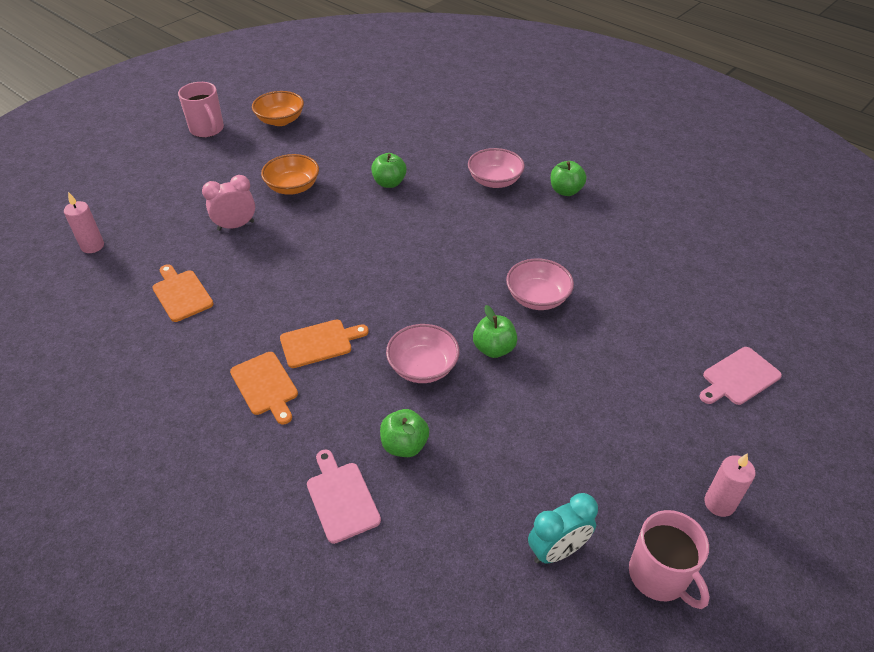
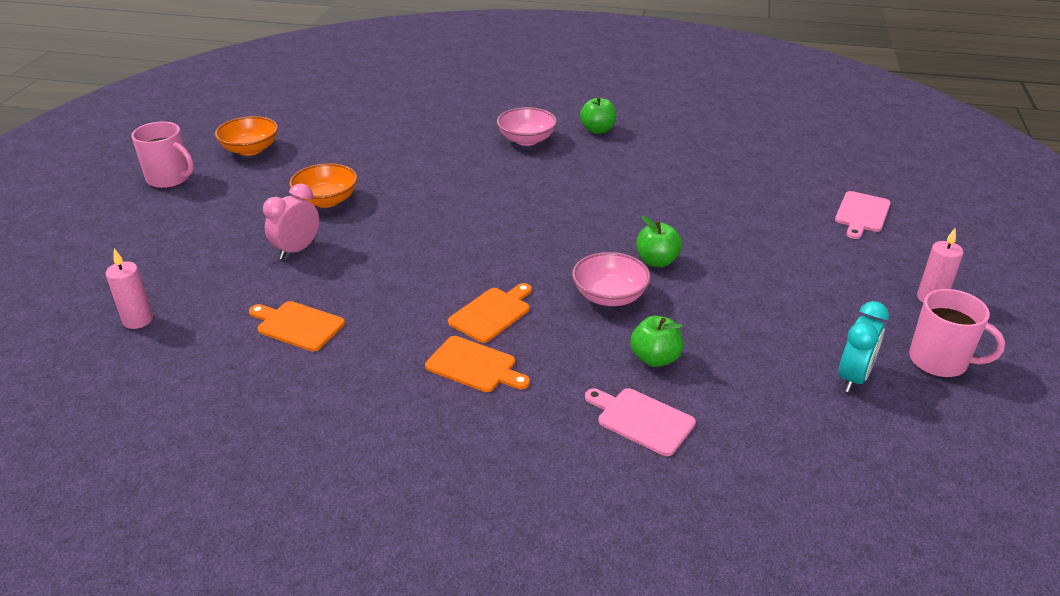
camera: 30 degrees left, 10 degrees down
green apple [371,153,407,188] -> none
pink bowl [506,259,574,310] -> none

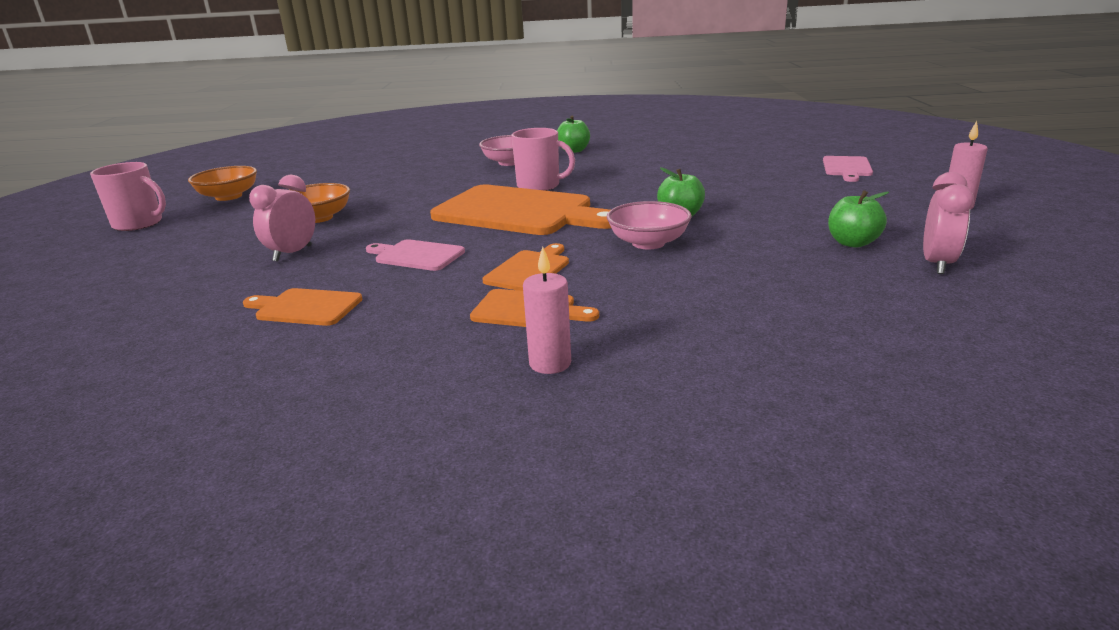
camera: 10 degrees left, 10 degrees down
pink candle [105,249,153,329] -> pink candle moved to [523,246,571,374]
pink cutting board [585,388,696,456] -> pink cutting board moved to [366,239,465,271]
green apple [630,316,683,367] -> green apple moved to [828,190,889,248]
turquoise clock [839,301,889,393] -> pink clock [923,172,974,274]
pink mug [909,289,1005,378] -> pink mug moved to [511,128,575,191]
none -> orange cutting board [430,185,611,235]

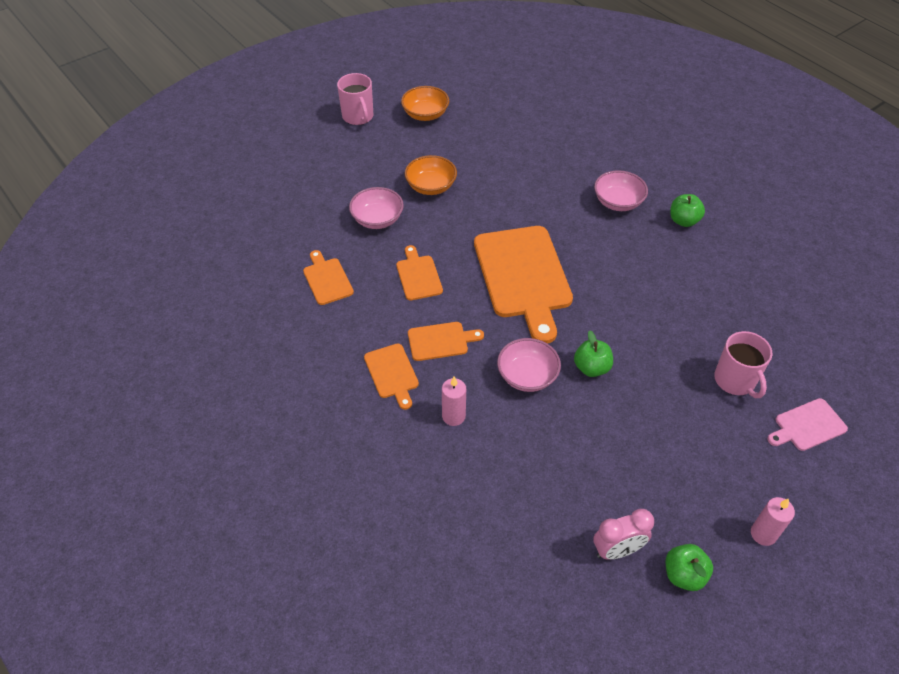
camera: 50 degrees right, 25 degrees up
pink clock [249,175,315,262] -> pink bowl [349,187,404,229]
pink cutting board [366,239,465,271] -> orange cutting board [396,245,443,300]
pink mug [511,128,575,191] -> pink mug moved to [714,331,772,398]
pink candle [523,246,571,374] -> pink candle moved to [442,376,466,426]
green apple [828,190,889,248] -> green apple moved to [666,544,713,591]

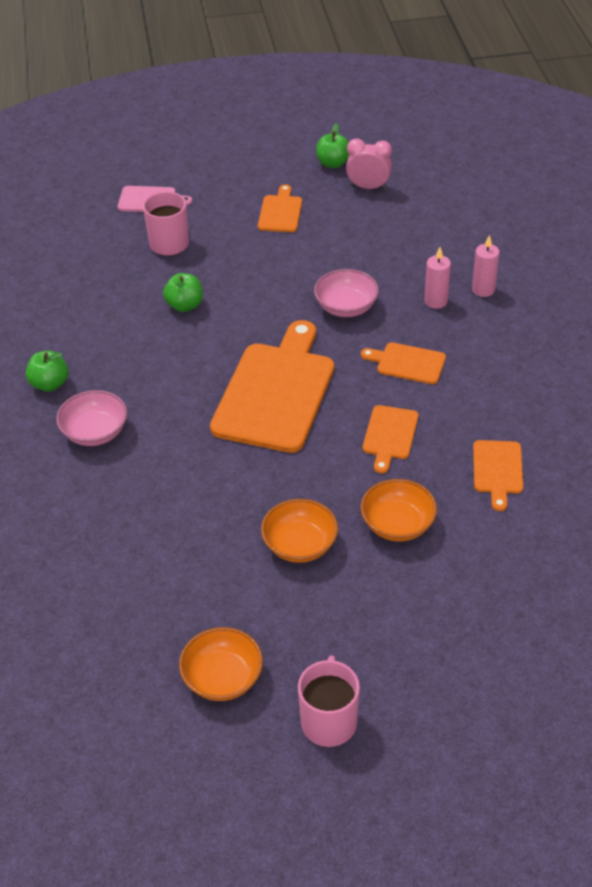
camera: 150 degrees left, 5 degrees down
pink bowl [349,187,404,229] -> orange bowl [361,479,437,542]
orange cutting board [364,344,419,410] -> orange cutting board moved to [258,184,302,232]
green apple [574,330,613,377] -> green apple moved to [163,273,203,312]
pink candle [751,497,795,546] -> pink candle moved to [472,235,500,297]

